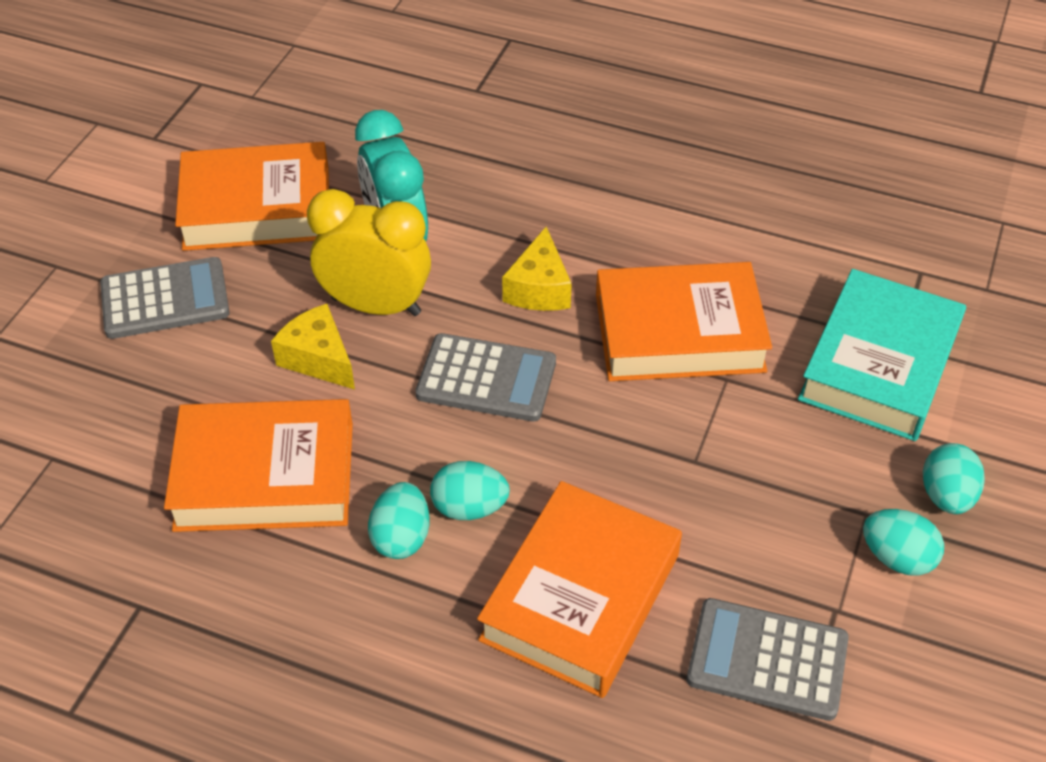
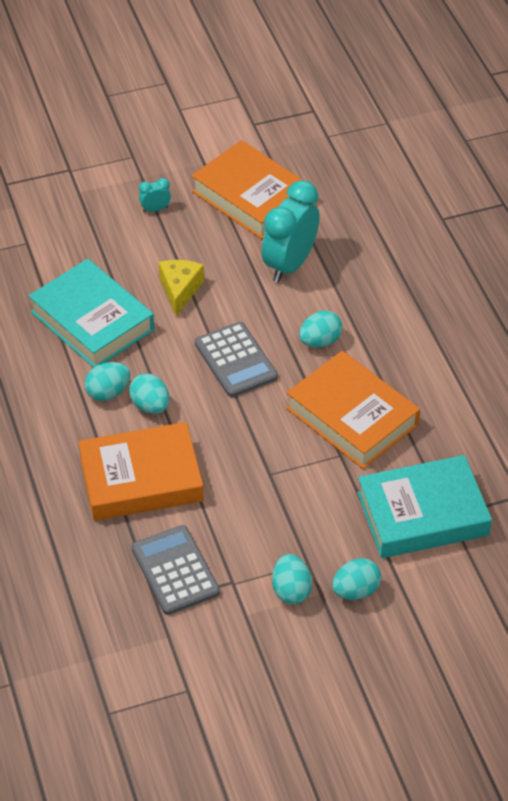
camera: 50 degrees right, 0 degrees up
grey calculator [100,257,230,339] -> turquoise clock [139,178,171,212]
orange book [164,399,353,532] -> turquoise book [29,259,154,368]
yellow clock [307,189,431,316] -> none
yellow cheese [502,227,572,311] -> turquoise egg [299,311,343,347]

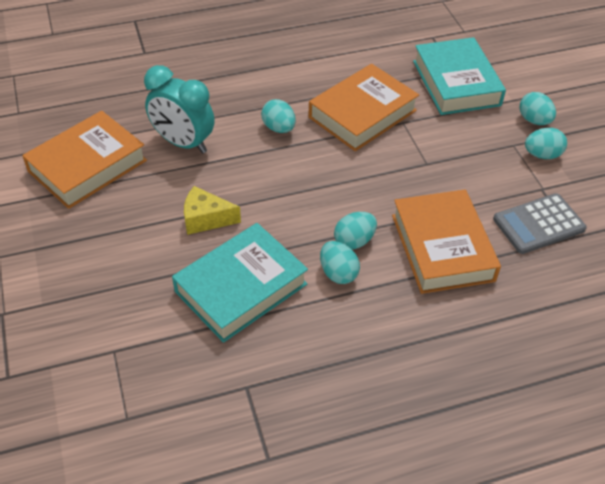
camera: 90 degrees left, 0 degrees up
turquoise clock [139,178,171,212] -> none
grey calculator [195,322,278,397] -> none

